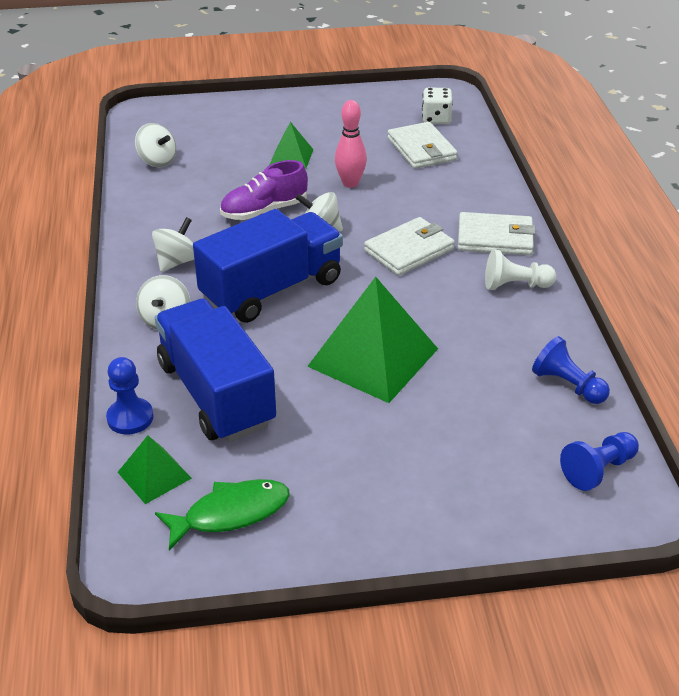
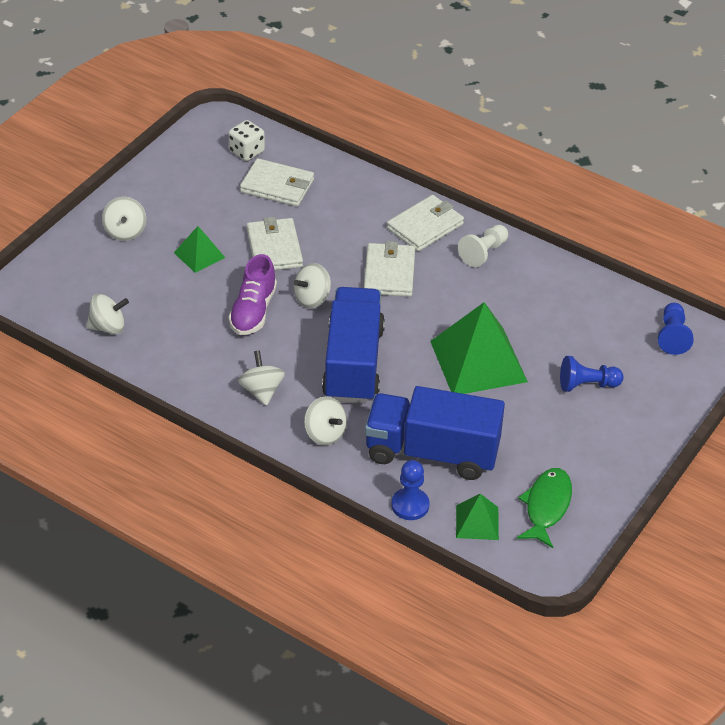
camera: 50 degrees left, 5 degrees up
pink bowling pin [335,100,367,188] -> white wallet [247,217,303,270]
blue pawn [532,336,610,404] -> blue pawn moved to [560,356,624,392]
none -> white spinning top [102,197,146,241]

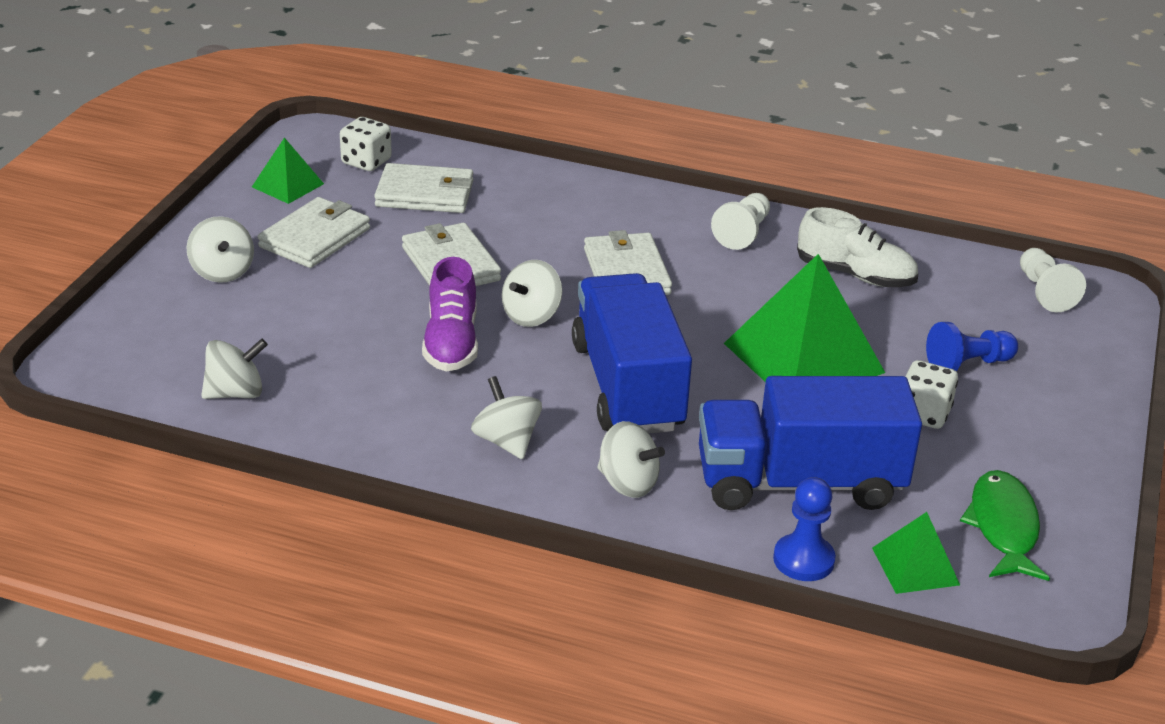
camera: 15 degrees left, 10 degrees down
green pyramid [174,226,225,273] -> green pyramid moved to [252,138,324,204]
white wallet [387,195,464,251] -> white wallet moved to [258,197,370,268]
blue pawn [658,303,694,355] -> white pawn [1020,248,1086,312]
none -> white shoe [797,207,918,287]
none -> white dice [905,360,958,429]

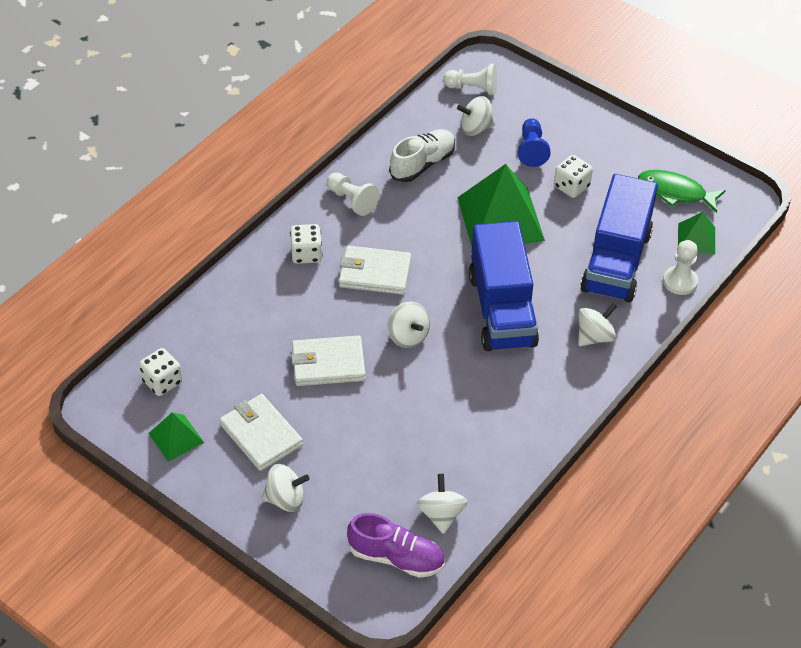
camera: 70 degrees left, 15 degrees up
white wallet [374,163,473,213] -> none
purple shoe [422,257,478,371] -> purple shoe moved to [347,513,445,578]
white spinning top [471,376,542,459] -> white spinning top moved to [457,96,495,136]
blue truck [572,273,692,433] -> blue truck turned 105 degrees counterclockwise [469,221,539,351]
blue pawn [773,477,836,581] -> white pawn [663,240,698,295]
none -> white dice [290,224,322,264]

